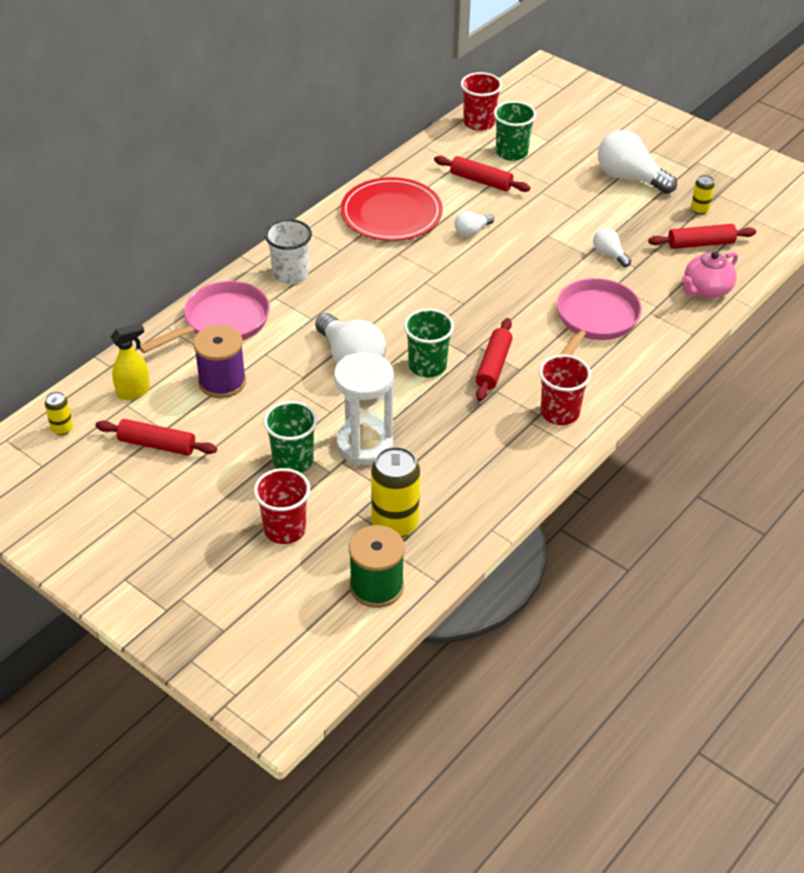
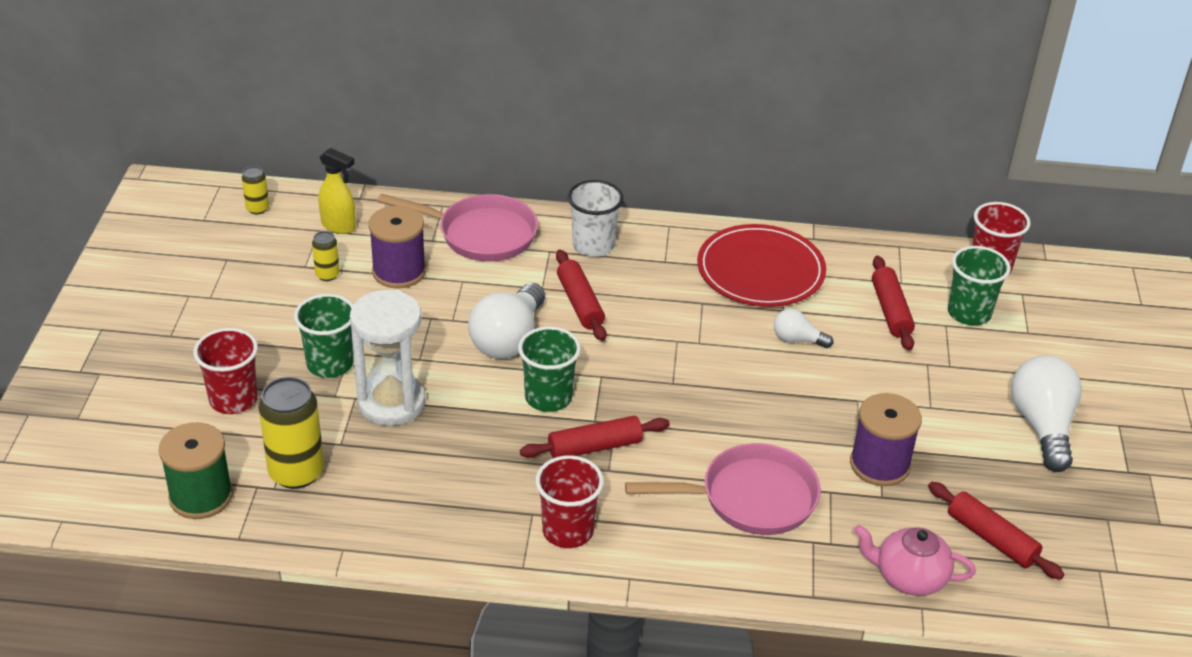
camera: 55 degrees right, 5 degrees down
red rolling pin [95,419,217,456] -> red rolling pin moved to [556,250,607,341]
white light bulb [593,228,631,267] -> purple spool [850,393,922,486]
yellow can [691,175,715,215] -> yellow can moved to [312,231,340,281]

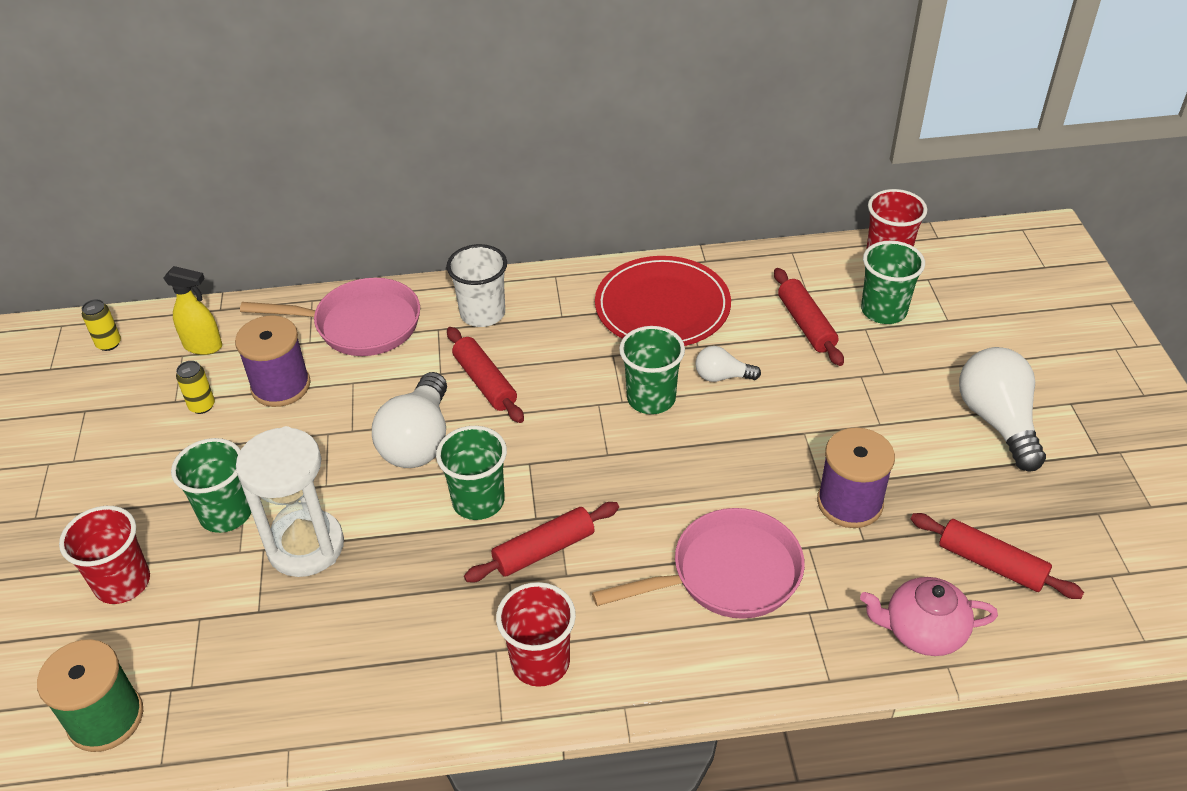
camera: 10 degrees left, 5 degrees up
yellow can [258,377,324,489] -> none
none -> green cup [619,326,685,414]

